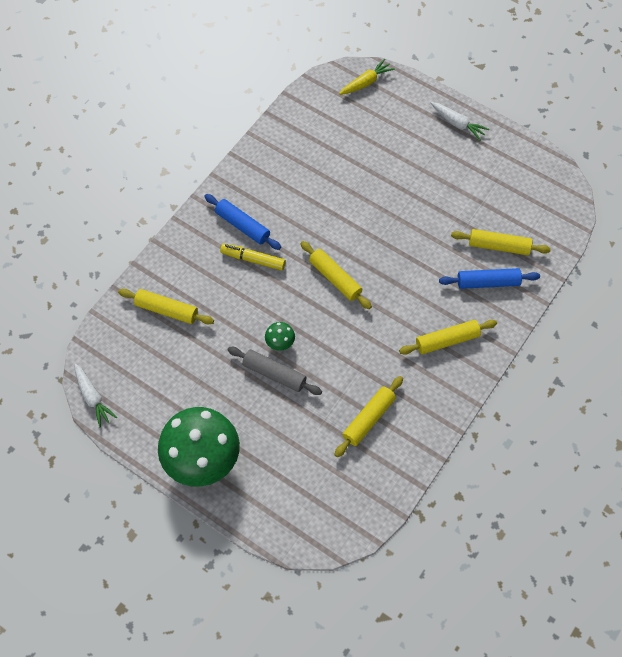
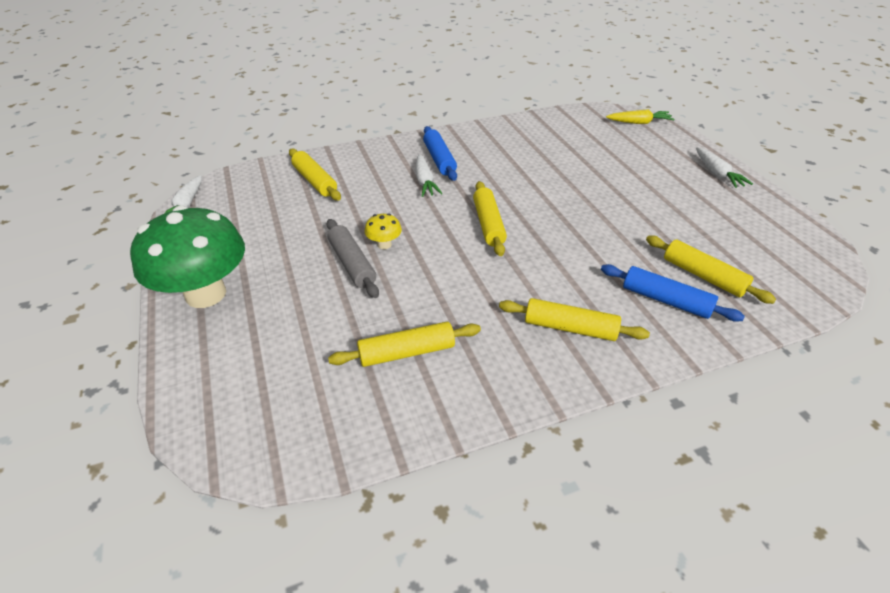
camera: 35 degrees right, 20 degrees down
yellow marker [220,244,286,270] -> white carrot [416,154,443,197]
green mushroom [265,322,295,351] -> yellow mushroom [365,213,402,249]

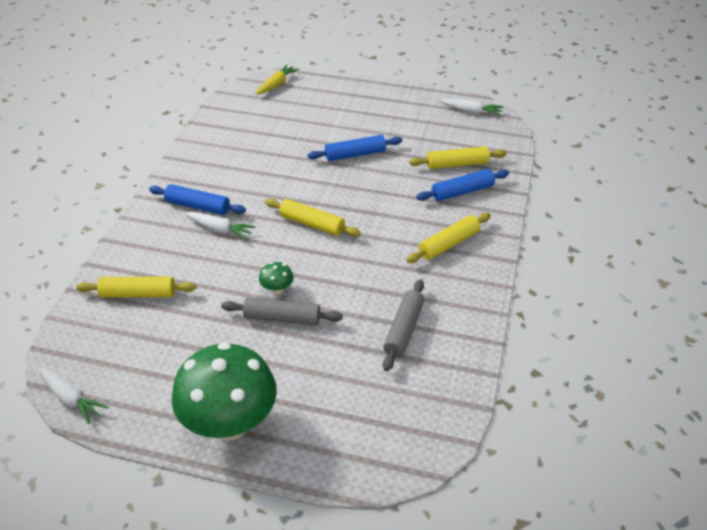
camera: 55 degrees left, 0 degrees up
yellow rolling pin [328,322,481,367] -> grey rolling pin [383,280,424,371]
yellow mushroom [365,213,402,249] -> green mushroom [259,262,293,295]
white carrot [696,147,753,188] -> white carrot moved to [439,99,504,116]
none -> blue rolling pin [308,135,402,161]

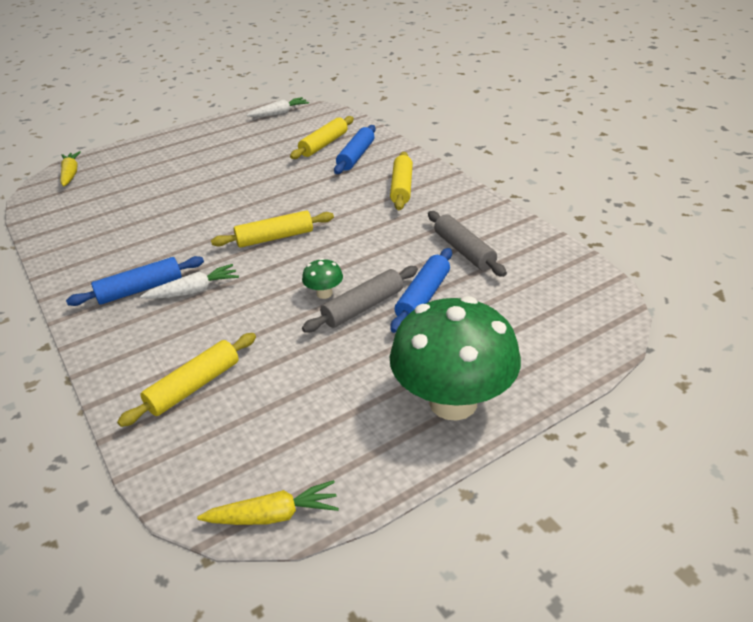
camera: 45 degrees left, 5 degrees down
white carrot [39,368,109,424] -> yellow carrot [197,480,339,525]
blue rolling pin [308,135,402,161] -> blue rolling pin moved to [390,248,452,333]

